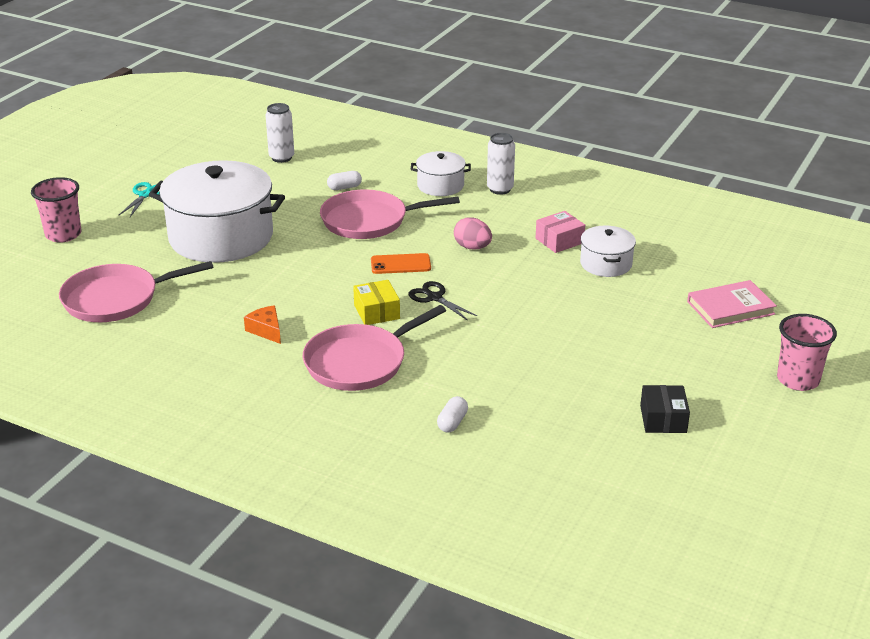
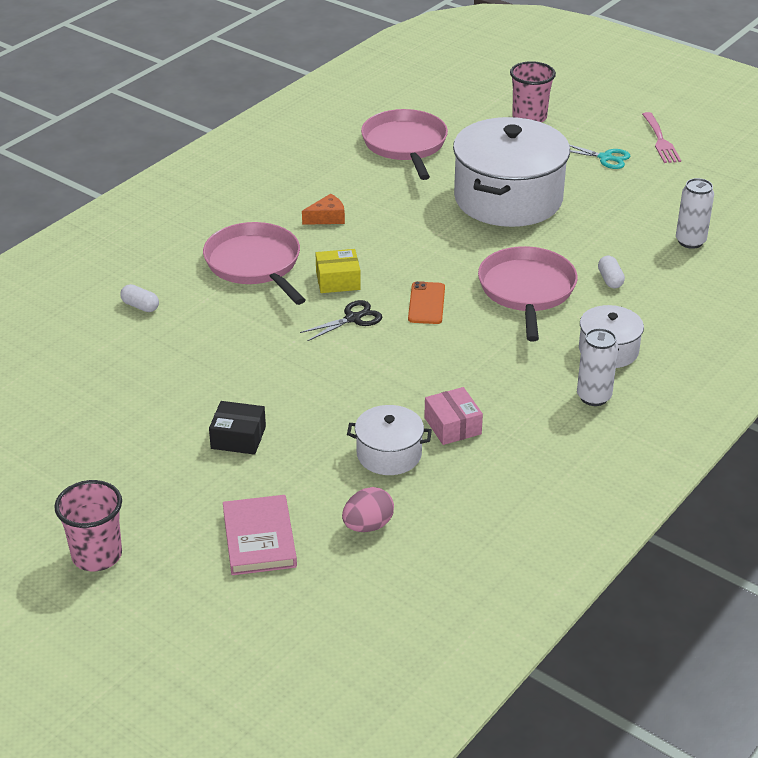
camera: 100 degrees right, 5 degrees up
pink egg [454,217,492,249] -> pink egg moved to [342,487,394,532]
black box [640,385,690,433] -> black box moved to [209,401,266,455]
none -> pink fork [642,112,681,163]

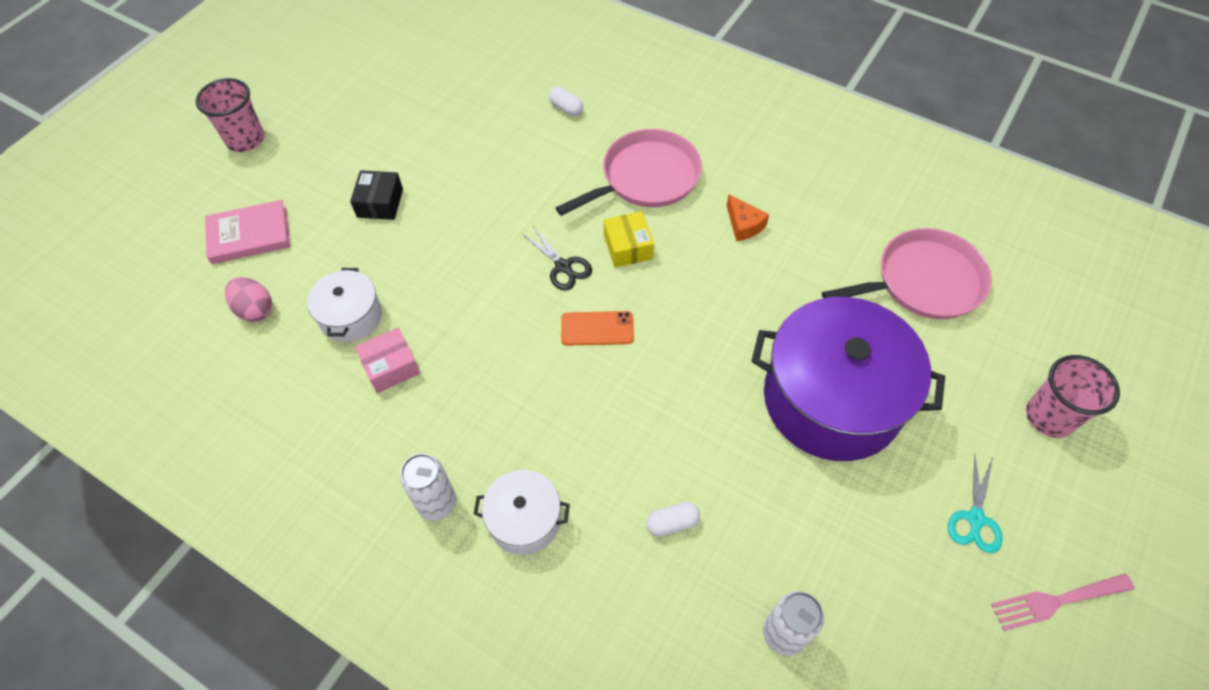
camera: 85 degrees right, 20 degrees up
white capsule [120,284,159,312] -> white capsule turned 75 degrees counterclockwise [549,87,583,116]
white pot [453,117,570,227] -> purple pot [751,297,945,461]
pink pan [478,246,578,341] -> none

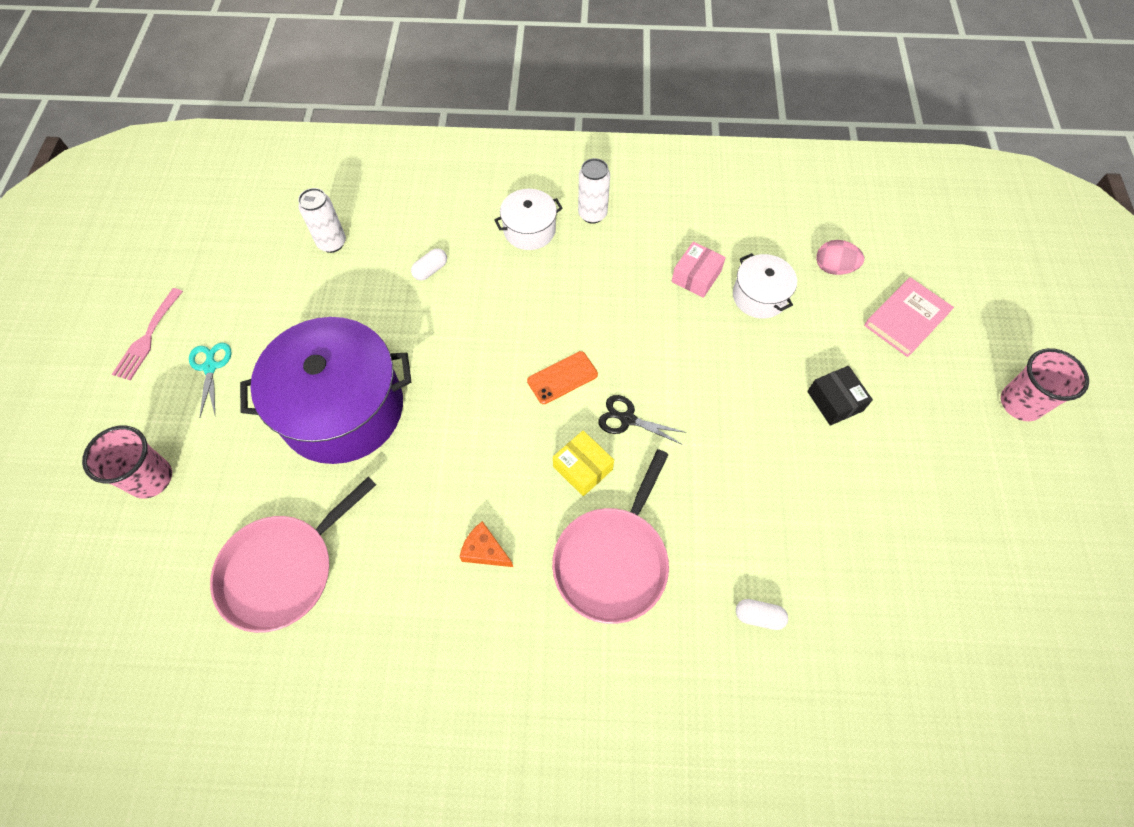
camera: 150 degrees right, 5 degrees up
pink fork [991,574,1135,631] -> pink fork turned 150 degrees clockwise [112,288,183,381]

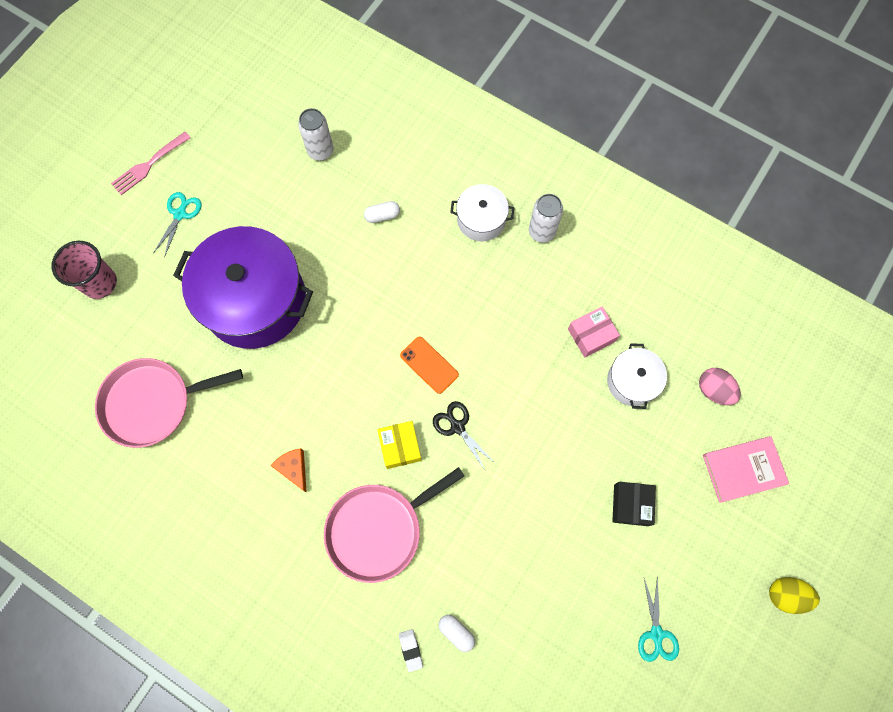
camera: 30 degrees right, 10 degrees up
orange phone [527,351,598,404] -> orange phone turned 45 degrees clockwise [400,337,459,394]
pink cup [1001,348,1089,421] -> yellow egg [769,577,820,614]
none -> white eraser [399,629,423,672]
none -> turquoise scissors [638,576,679,662]

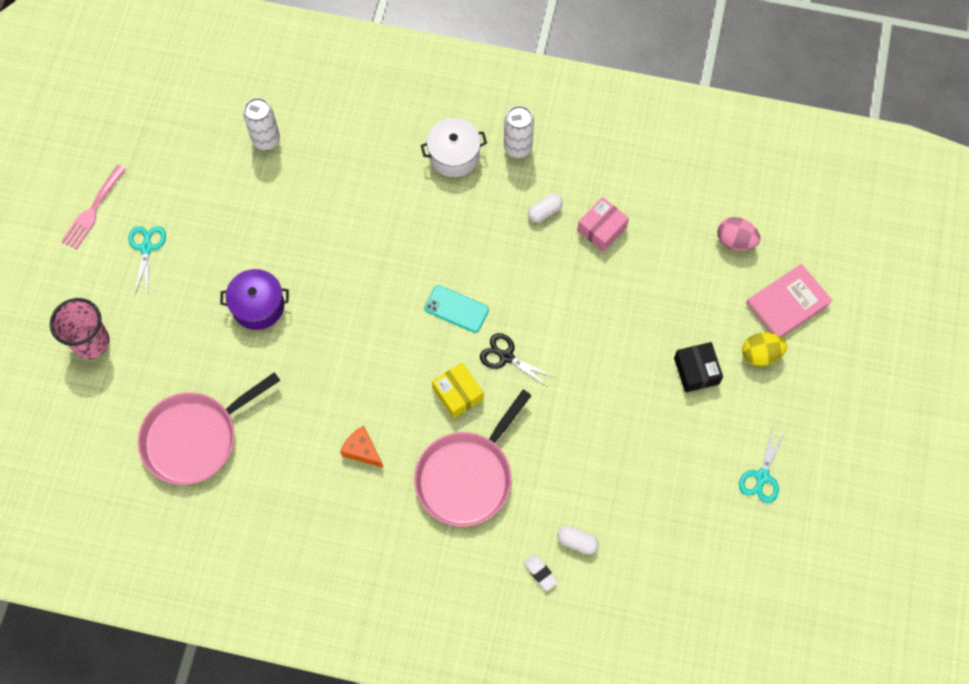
camera: 20 degrees left, 5 degrees down
purple pot [173,226,313,349] -> purple pot [220,269,289,330], size x0.48
white capsule [364,201,400,223] -> white capsule moved to [528,194,563,223]
orange phone [400,337,459,394] -> turquoise phone [424,285,489,333]
white pot [607,343,667,409] -> none
turquoise scissors [638,576,679,662] -> turquoise scissors turned 45 degrees clockwise [739,428,785,503]
yellow egg [769,577,820,614] -> yellow egg moved to [742,333,787,366]

